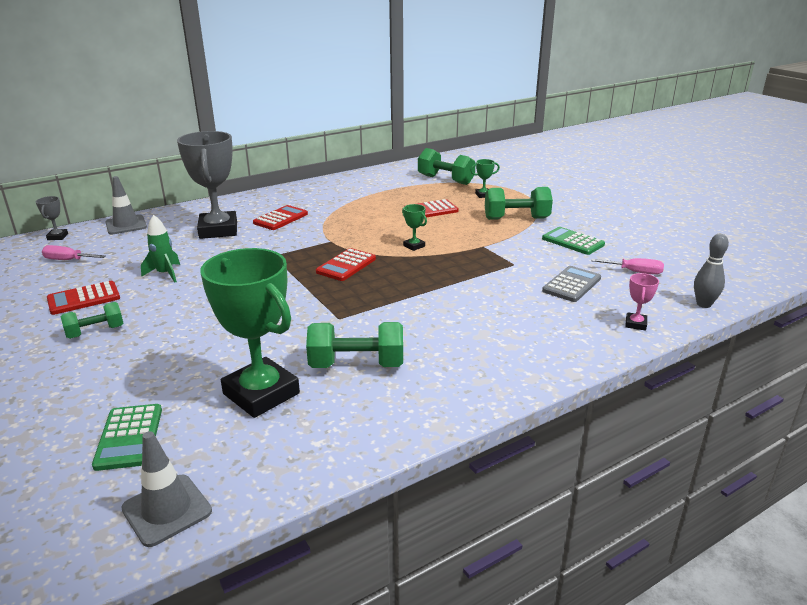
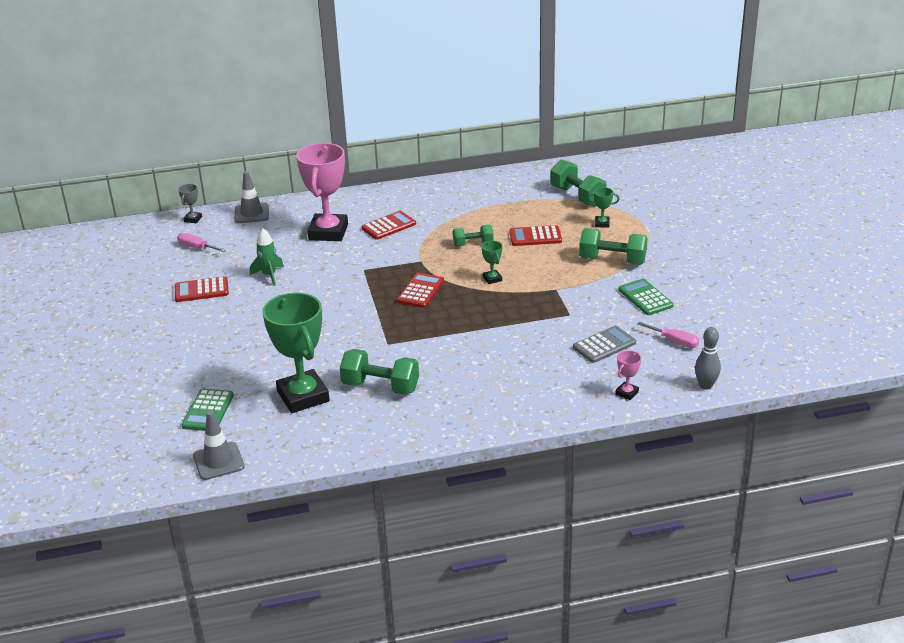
camera: 20 degrees right, 5 degrees up
green dumbbell [60,302,123,339] -> green dumbbell moved to [453,225,494,247]
grey trophy [177,131,237,239] -> pink trophy [296,143,348,241]
red calculator [316,248,376,281] -> red calculator turned 150 degrees clockwise [397,273,444,308]

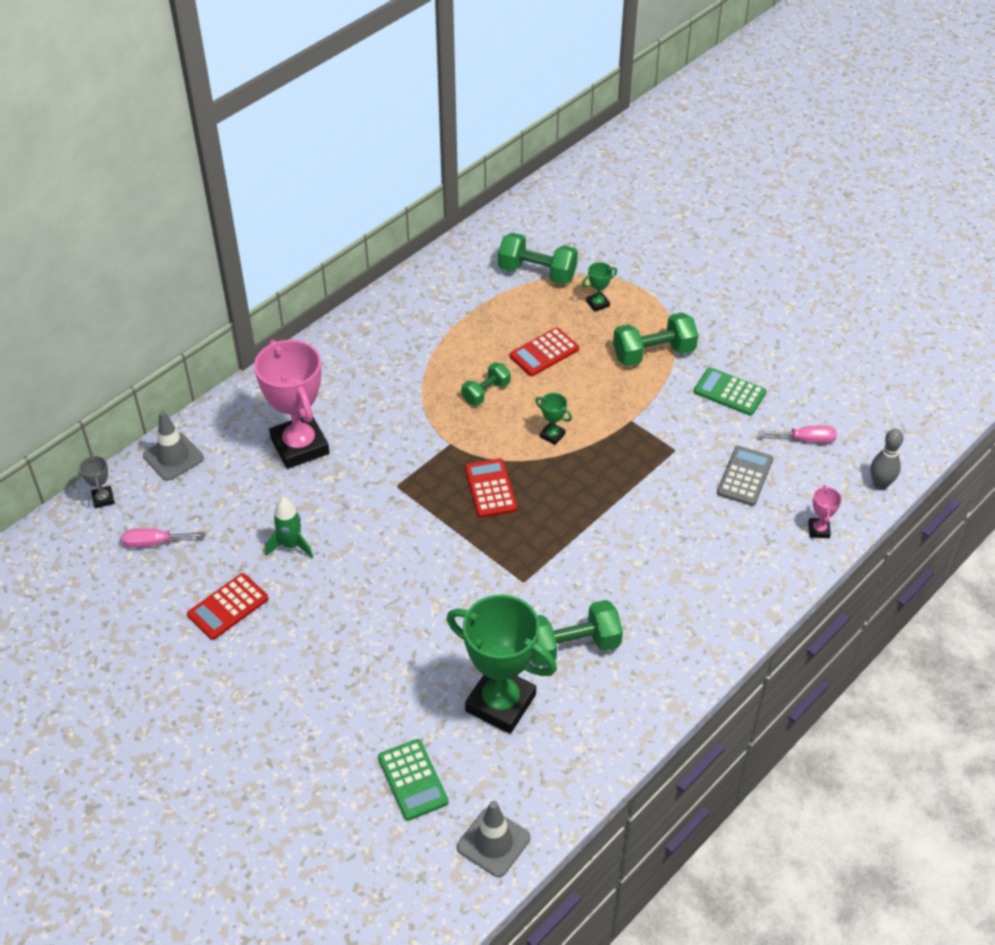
camera: 35 degrees left, 15 degrees up
red calculator [362,211,416,240] -> none

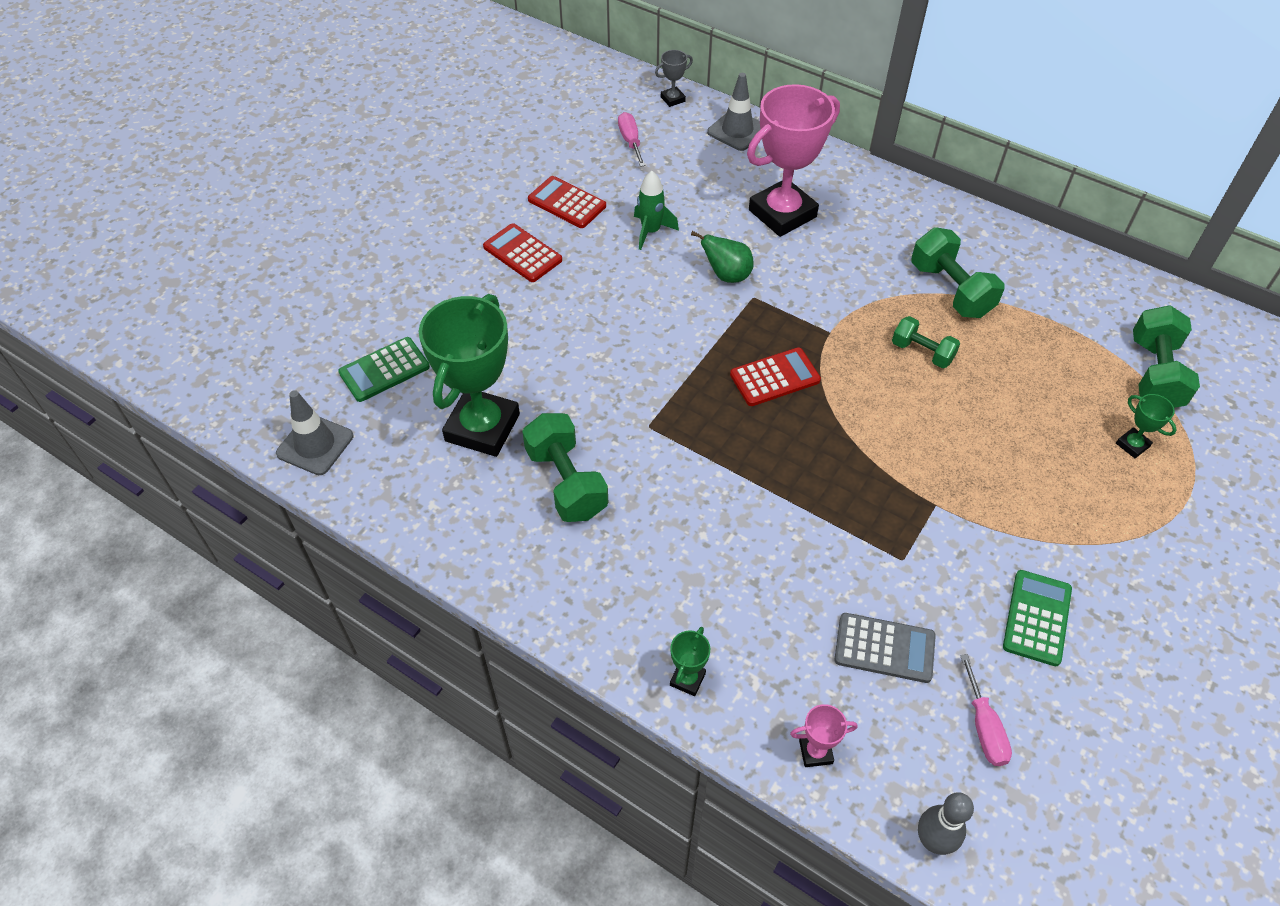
camera: 80 degrees right, 5 degrees up
red calculator [510,328,579,376] -> red calculator moved to [483,223,562,282]
green trophy [535,393,572,445] -> green trophy moved to [670,627,710,696]
green dumbbell [613,312,698,366] -> green dumbbell moved to [911,228,1005,318]
none -> green pear [691,231,754,283]

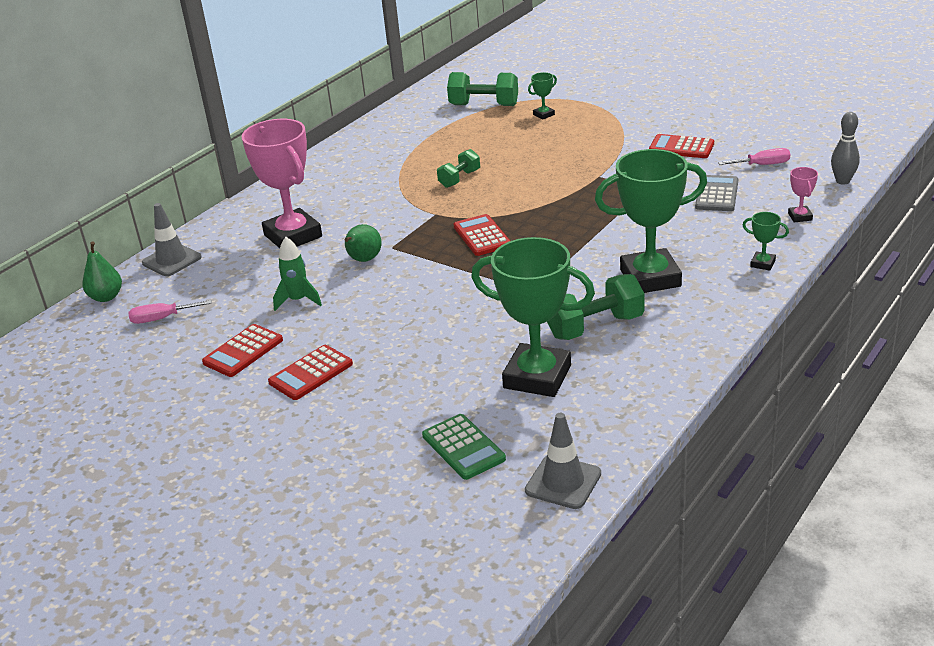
camera: 85 degrees left, 20 degrees down
grey trophy [655,50,693,107] -> green pear [82,242,122,302]
green dumbbell [911,228,1005,318] -> none
green calculator [1003,570,1072,666] -> red calculator [649,134,714,158]
none -> green trophy [595,149,707,293]

